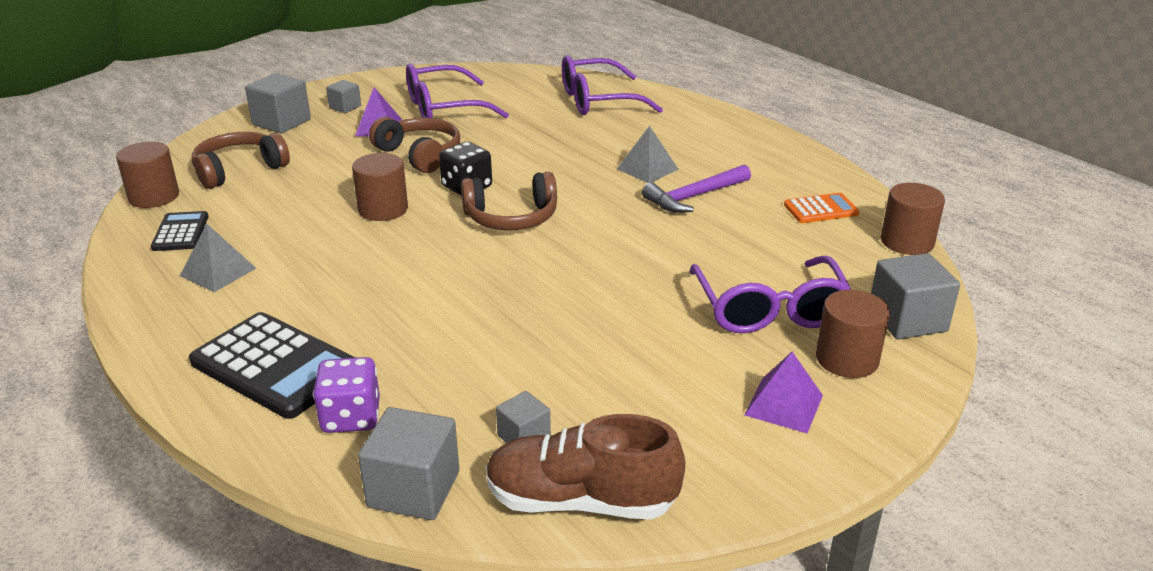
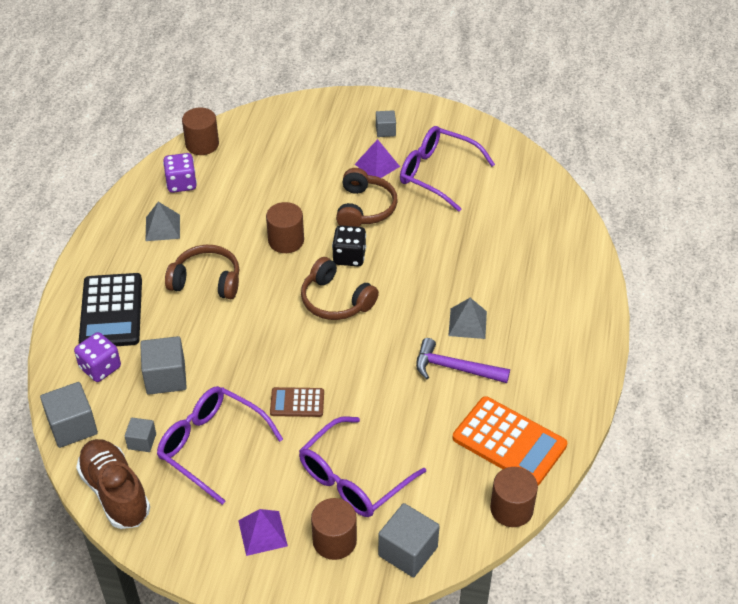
camera: 50 degrees right, 15 degrees up
black calculator [151,211,208,251] -> purple dice [163,153,197,193]
brown headphones [192,132,290,189] -> brown headphones moved to [165,245,240,299]
grey cube [245,73,311,133] -> grey cube moved to [140,336,187,395]
purple glasses [562,55,663,115] -> purple glasses moved to [157,386,283,505]
orange calculator [784,193,859,223] -> orange calculator [453,396,567,486], size x1.85
none -> brown calculator [270,387,324,417]

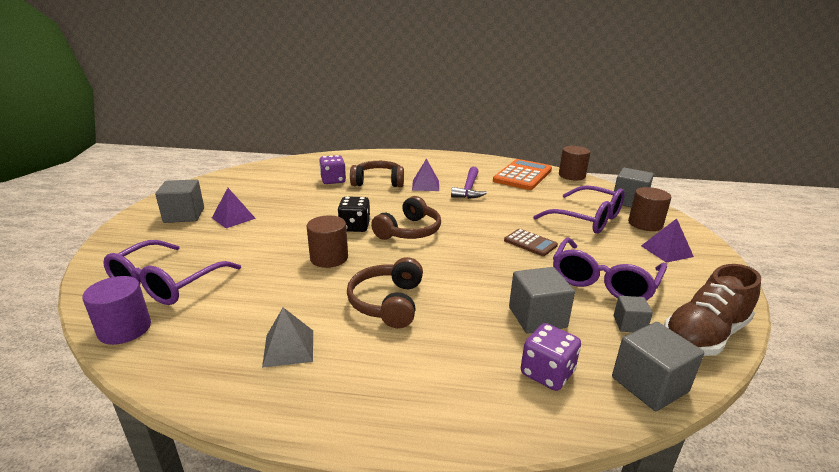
camera: 95 degrees left, 20 degrees down
black calculator [79,273,142,346] -> none
purple dice [163,153,197,193] -> purple dice moved to [319,155,346,184]
brown cylinder [182,108,219,155] -> purple cylinder [82,276,151,345]
brown calculator [270,387,324,417] -> brown calculator turned 45 degrees counterclockwise [504,229,558,256]
brown headphones [336,168,398,227] -> brown headphones moved to [350,161,404,187]
grey cube [376,110,396,137] -> grey cube [155,179,204,223], size x1.75
purple glasses [400,126,495,212] -> purple glasses moved to [103,240,241,305]
grey pyramid [448,298,487,339] -> purple pyramid [412,158,439,191]

